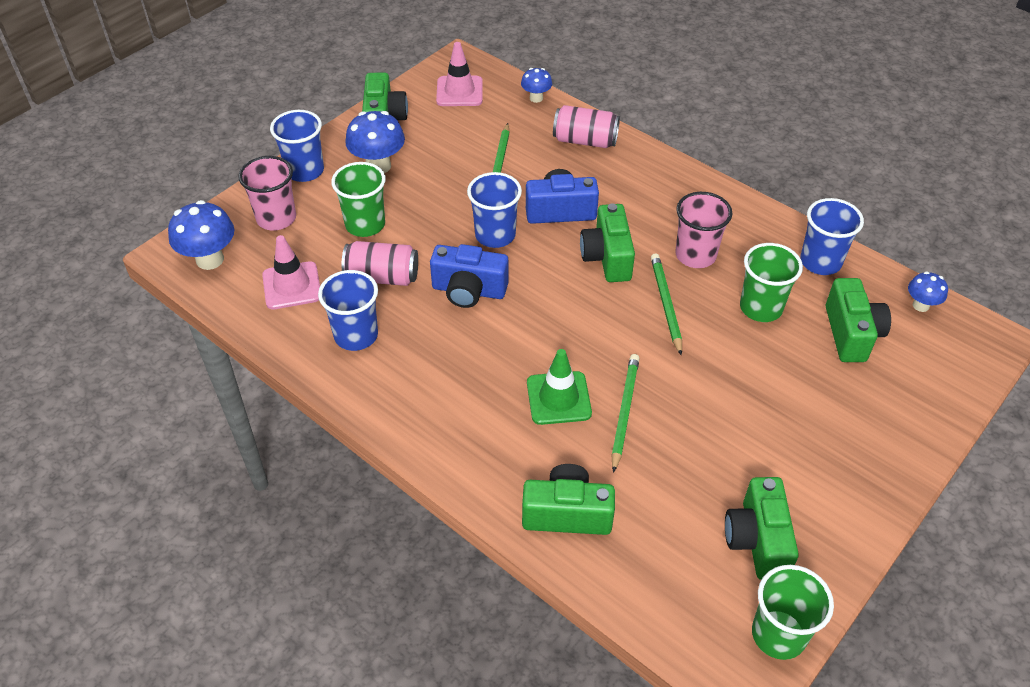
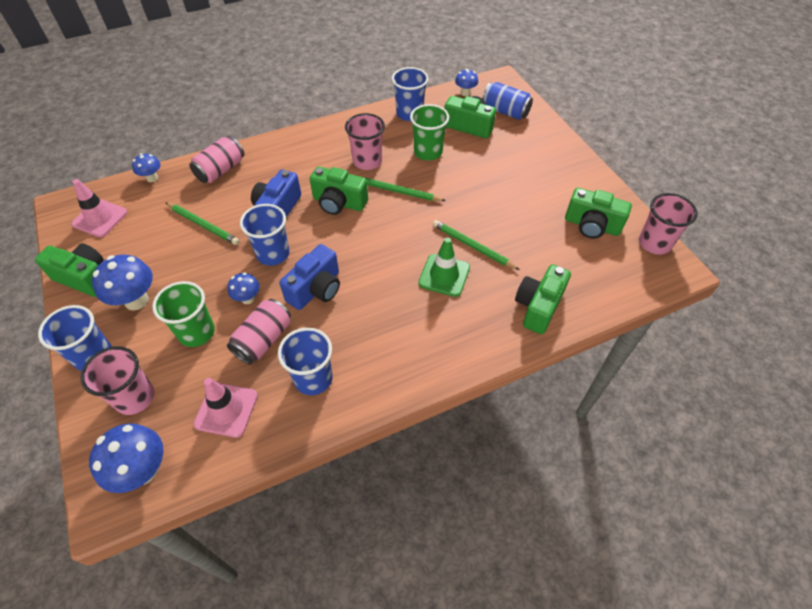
camera: 65 degrees left, 5 degrees up
green cup [752,565,834,660] -> pink cup [639,193,697,255]
none -> blue mushroom [227,272,260,304]
none -> blue can [482,82,533,120]

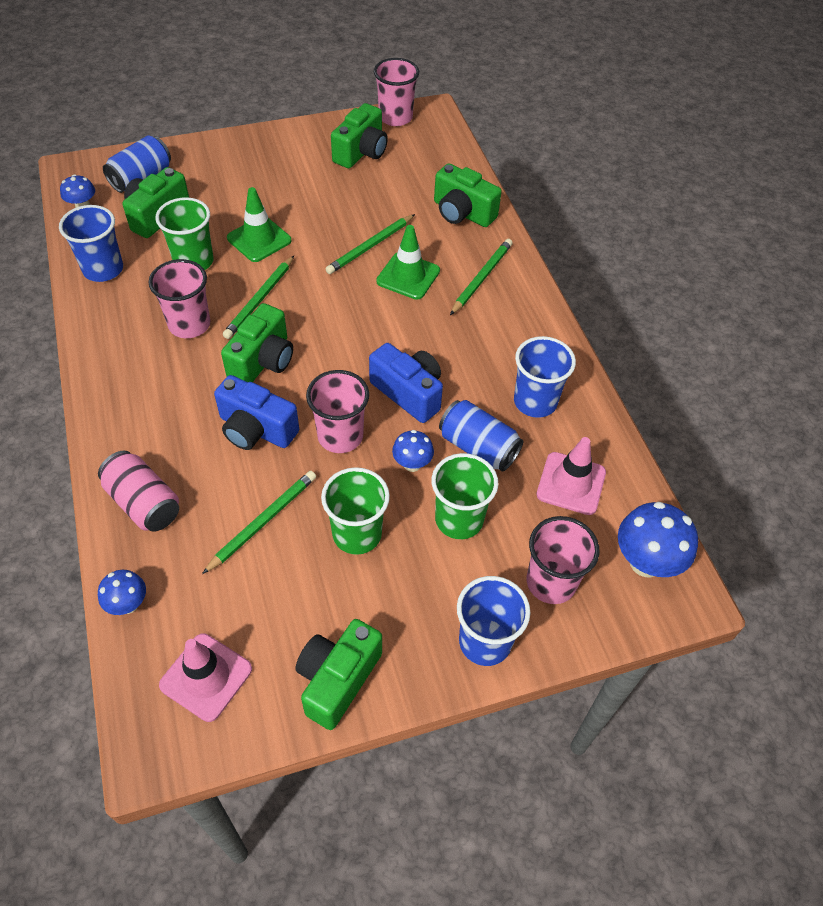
camera: 85 degrees left, 0 degrees up
blue mushroom [92,255,153,311] -> none
pink can [227,299,291,365] -> blue can [439,400,523,472]
blue cup [240,204,290,266] -> pink cup [306,370,369,453]
none -> green traffic cone [227,187,292,262]
none -> green cup [321,467,390,555]
none -> green pencil [450,239,513,315]

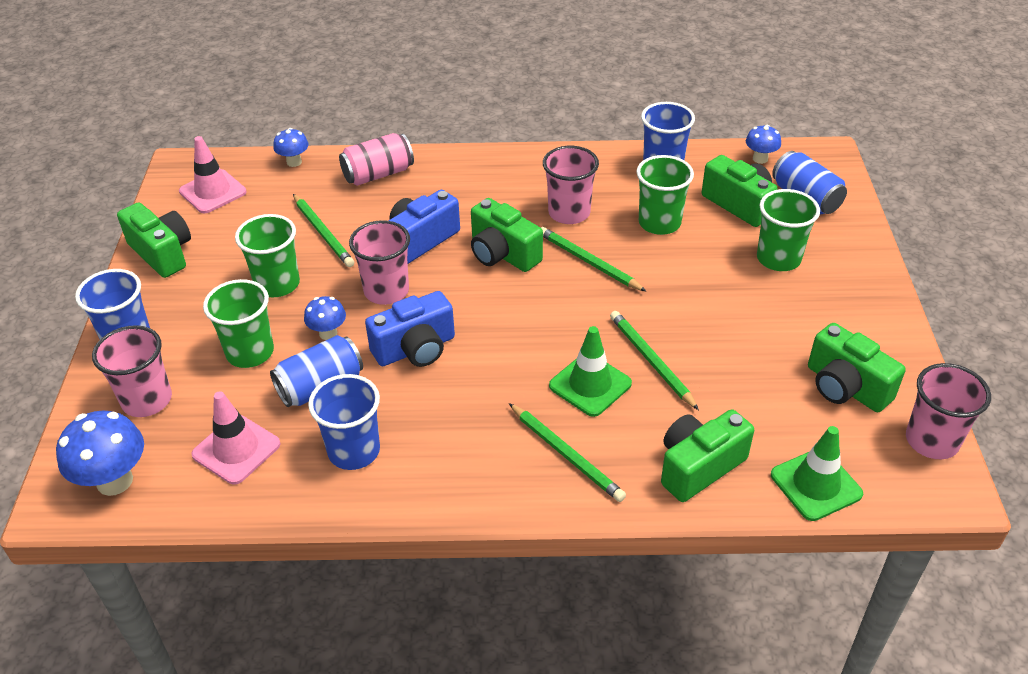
camera: 110 degrees right, 10 degrees down
green traffic cone [227,187,292,262] -> green traffic cone moved to [771,426,863,521]
none -> green cup [757,189,820,271]

